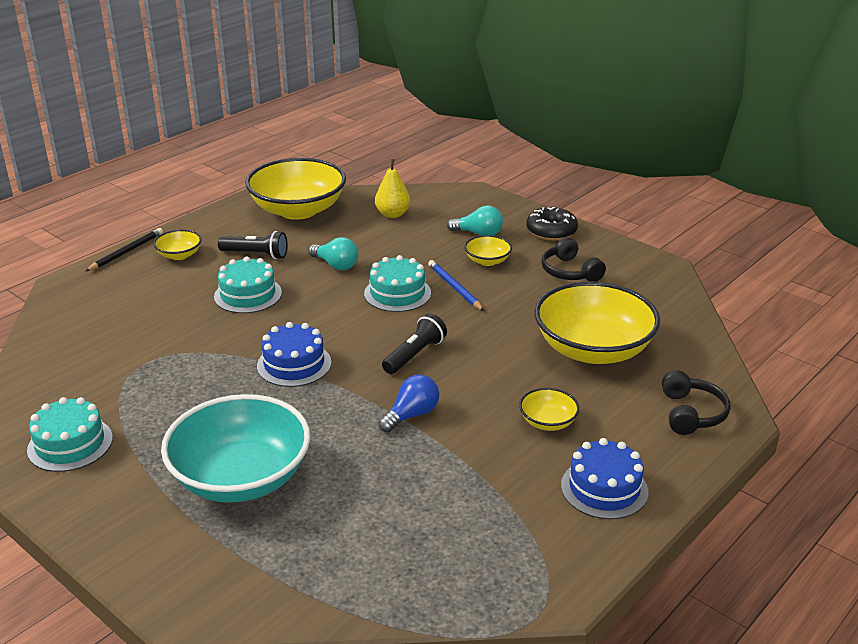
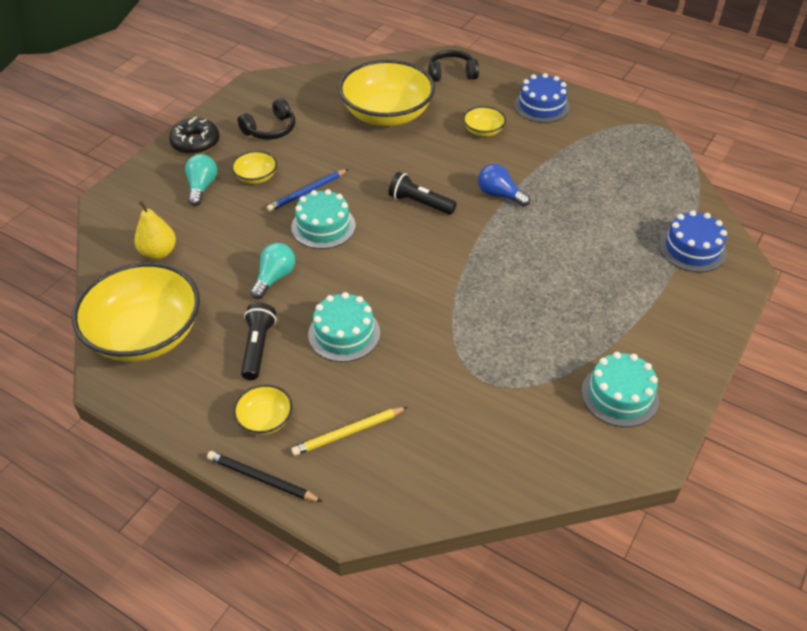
camera: 100 degrees left, 15 degrees up
turquoise bowl [161,394,310,503] -> none
blue cake [257,322,331,387] -> blue cake moved to [659,210,727,272]
none -> yellow pencil [291,407,407,456]

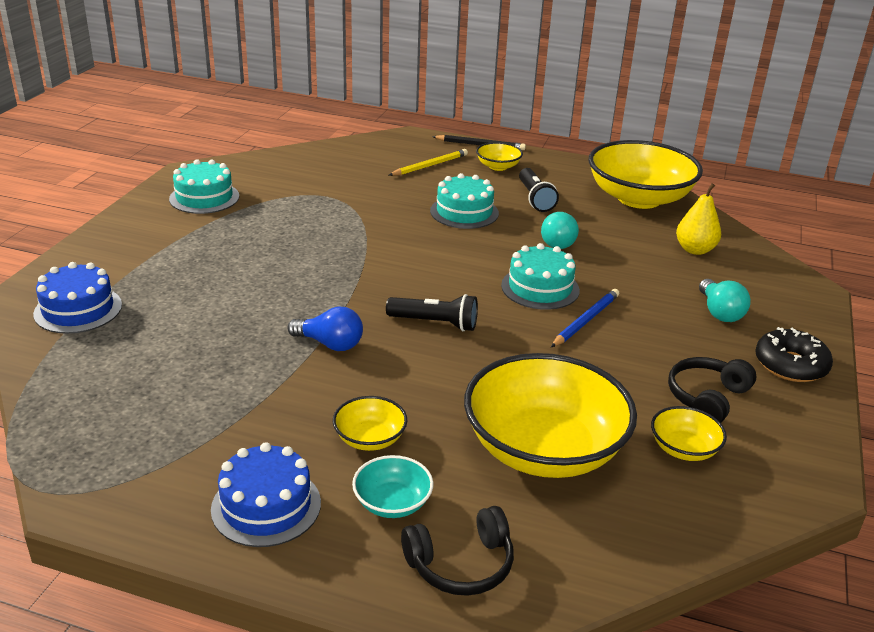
camera: 165 degrees right, 15 degrees down
yellow bowl [231,151,277,184] -> yellow bowl moved to [651,406,727,461]
none -> turquoise bowl [352,455,433,518]

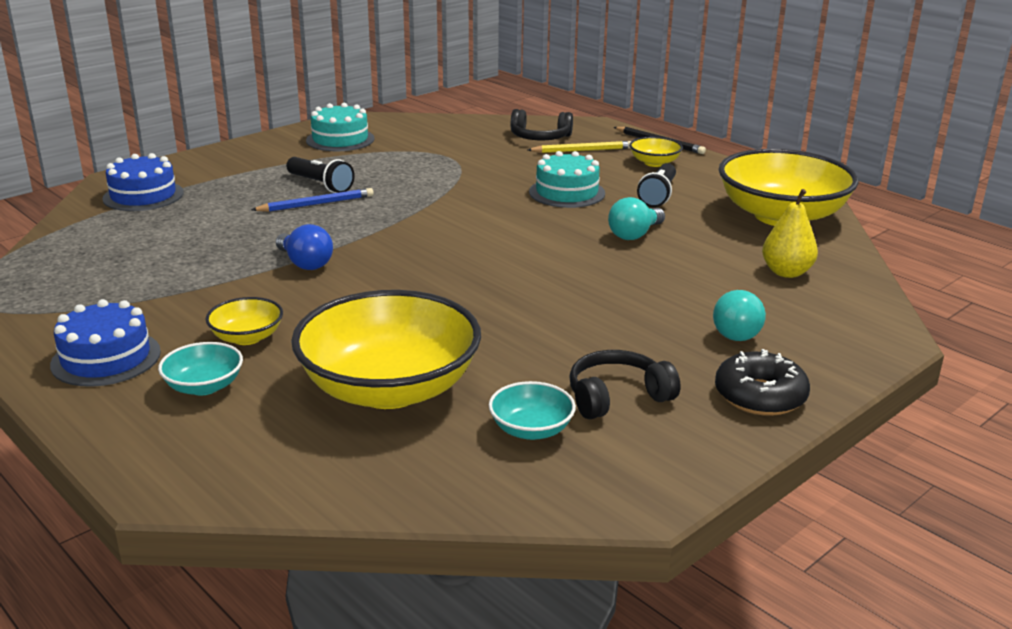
camera: 30 degrees right, 5 degrees down
black flashlight [386,294,478,331] -> black flashlight moved to [286,157,355,193]
black headphones [401,506,514,596] -> black headphones moved to [511,109,573,140]
turquoise cake [501,243,580,310] -> none
blue pencil [551,289,619,347] -> blue pencil moved to [251,188,374,212]
yellow bowl [651,406,727,461] -> turquoise bowl [489,381,576,440]

